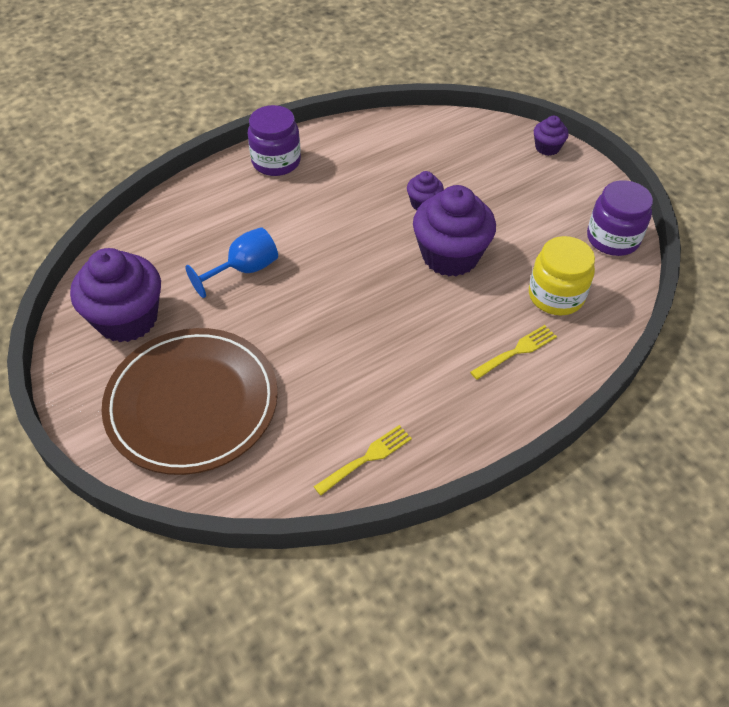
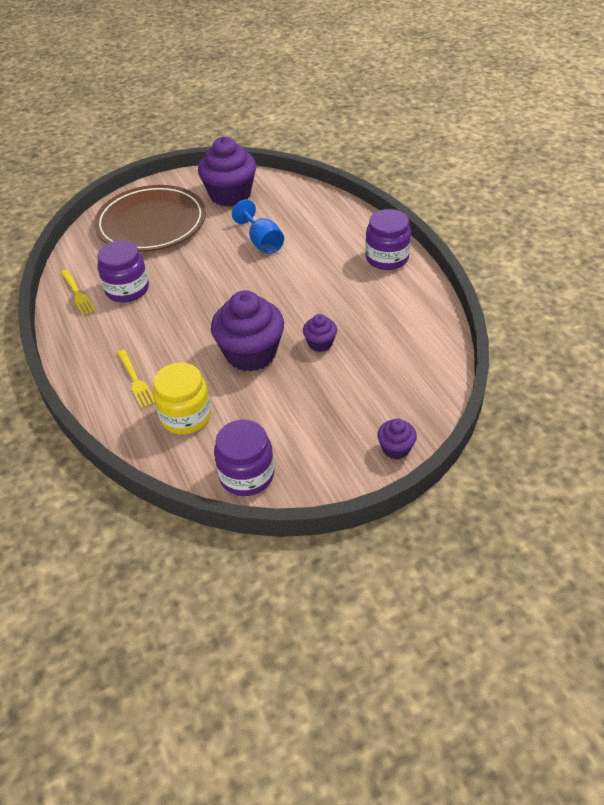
camera: 100 degrees right, 5 degrees down
none -> purple jar [97,240,149,302]

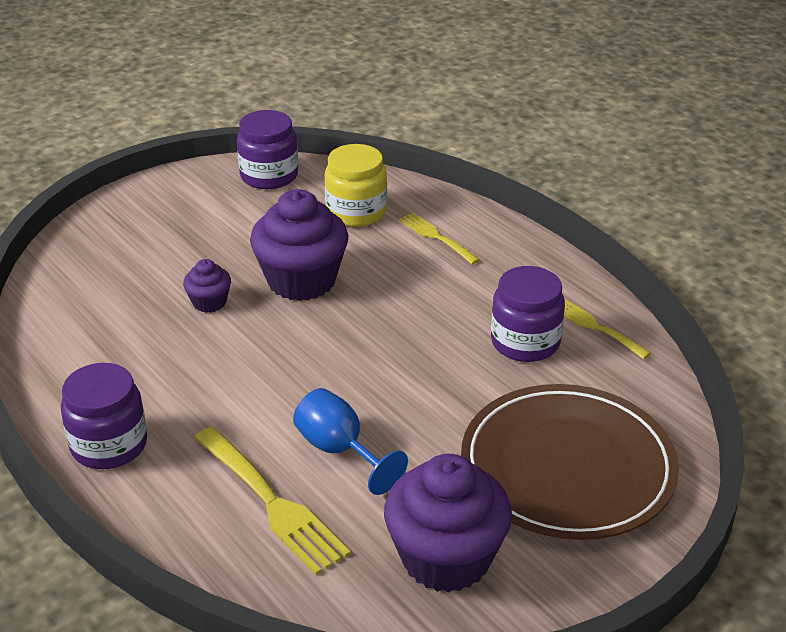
camera: 165 degrees right, 10 degrees down
purple cupcake [377,419,417,459] -> none
none -> yellow fork [194,427,351,575]

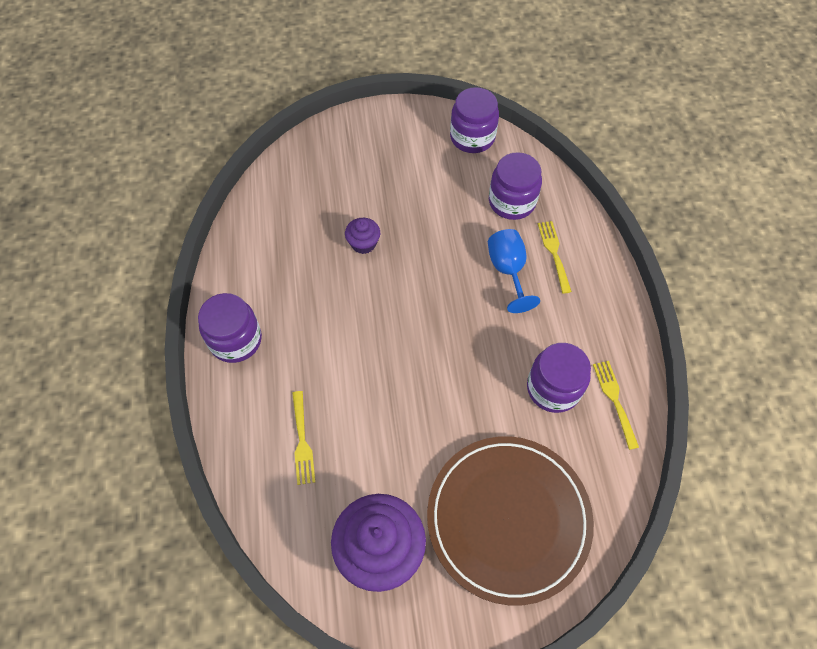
camera: 30 degrees right, 25 degrees up
yellow fork [194,427,351,575] -> yellow fork [292,391,315,485], size x0.60
purple cupcake [250,189,349,301] -> none
blue goblet [293,388,408,495] -> blue goblet moved to [488,229,540,313]
yellow jar [325,144,387,227] -> purple jar [489,152,542,220]

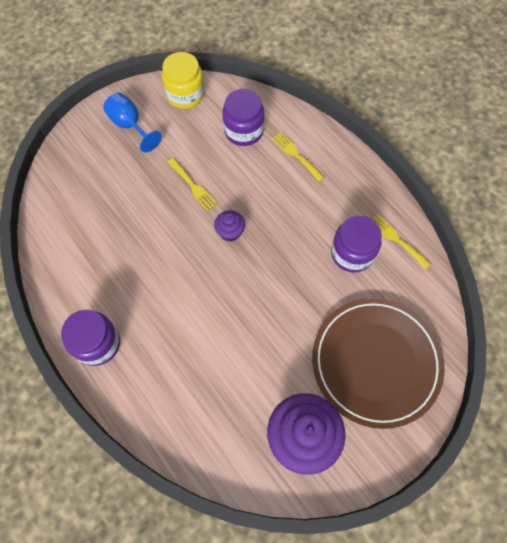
camera: 30 degrees left, 5 degrees up
yellow fork [292,391,315,485] -> yellow fork moved to [168,158,217,211]
purple cupcake [345,218,380,254] -> purple cupcake moved to [214,210,245,241]
purple jar [450,87,499,153] -> yellow jar [162,52,205,109]
blue goblet [488,229,540,313] -> blue goblet moved to [103,93,162,152]

